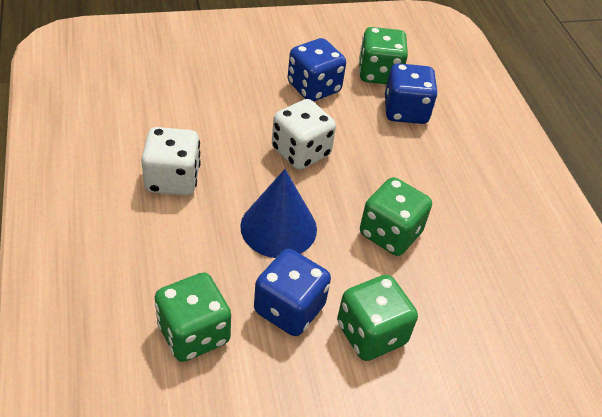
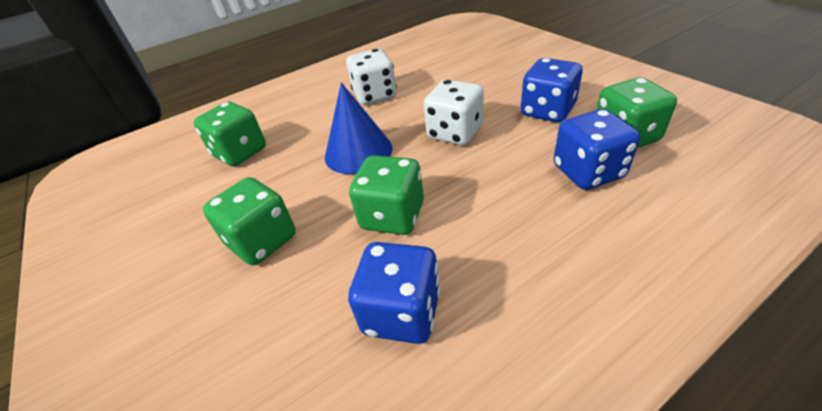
camera: 80 degrees right, 5 degrees down
blue dice [254,249,331,336] -> blue dice moved to [348,242,441,344]

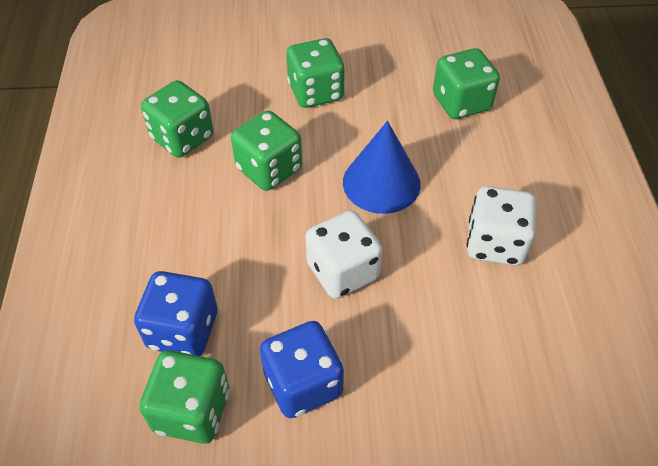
camera: 115 degrees right, 10 degrees up
blue dice [348,242,441,344] -> green dice [141,80,214,157]

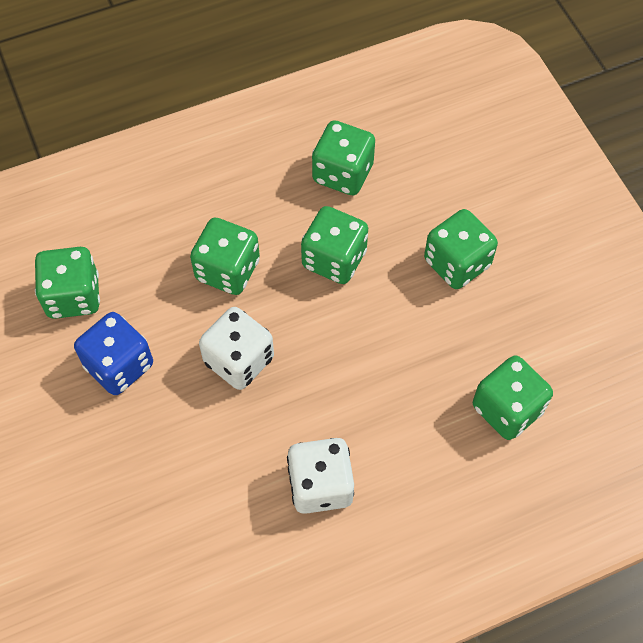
camera: 70 degrees right, 10 degrees up
blue dice [134,271,217,356] -> none
blue cone [343,121,421,214] -> none
none -> green dice [190,218,260,295]

